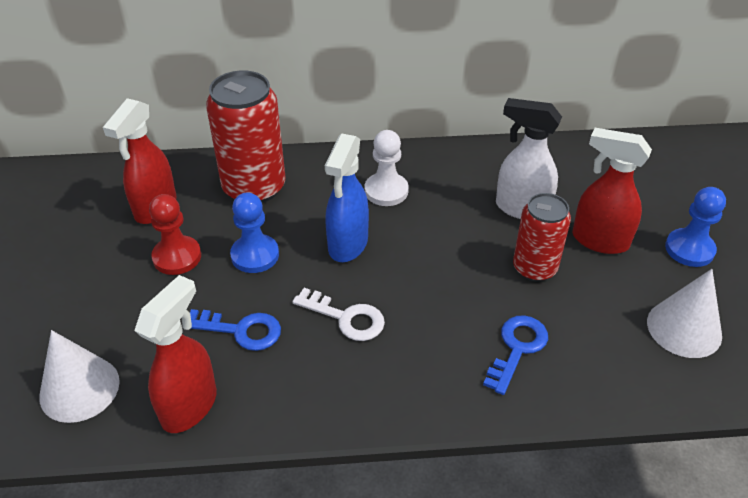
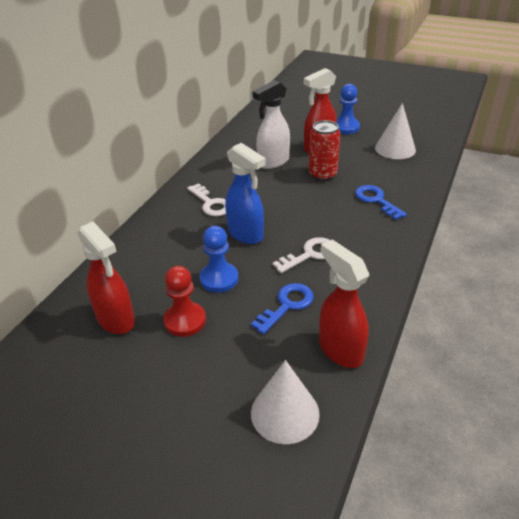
camera: 60 degrees left, 5 degrees down
red can [206,70,285,203] -> none
white pawn [365,130,409,206] -> white key [187,183,226,216]

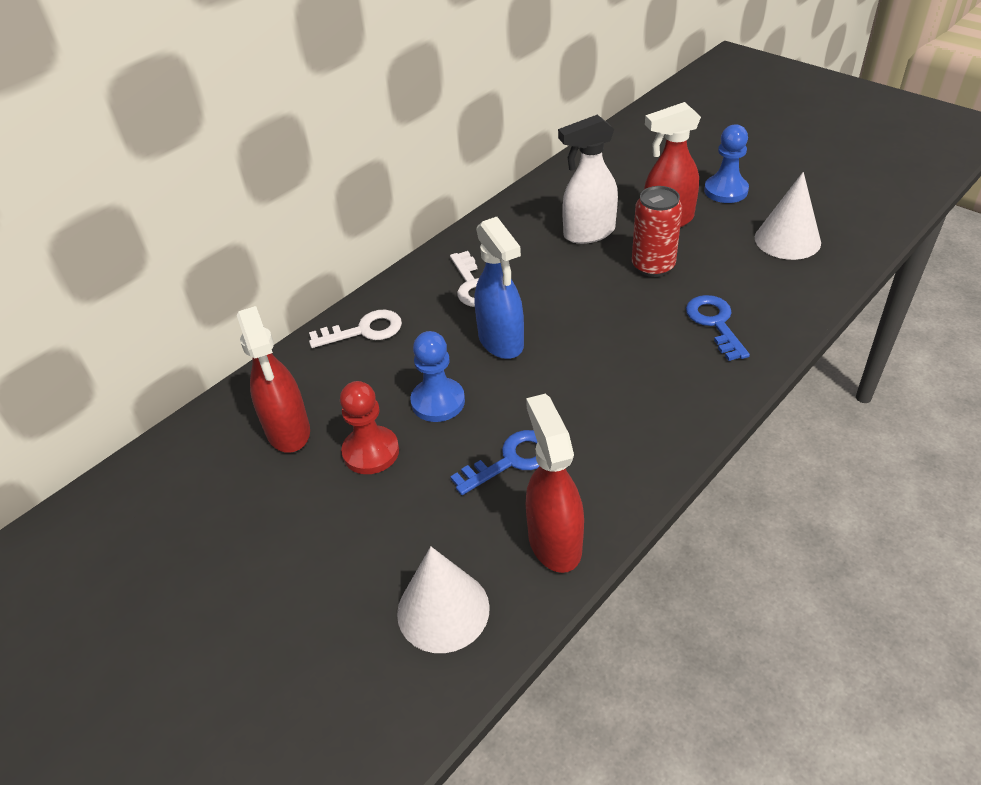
camera: 20 degrees right, 5 degrees up
white key [273,237,330,273] -> white key moved to [309,310,402,348]

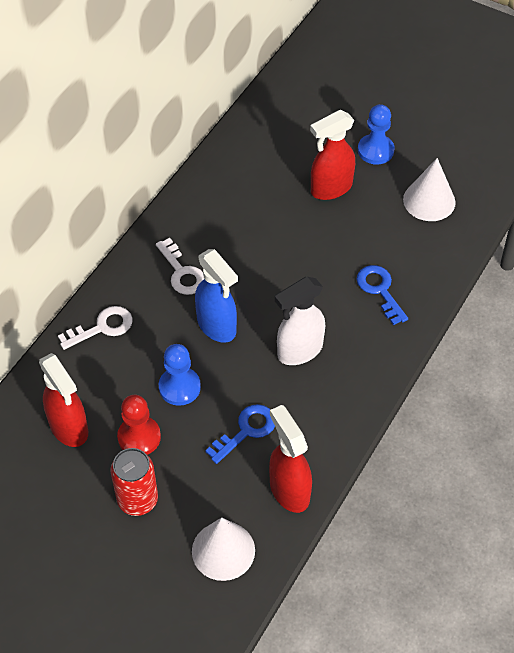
camera: 15 degrees left, 10 degrees up
white spray bottle [558,115,618,244] -> white spray bottle moved to [275,277,325,365]
red can [632,186,682,277] -> red can moved to [111,448,158,516]

